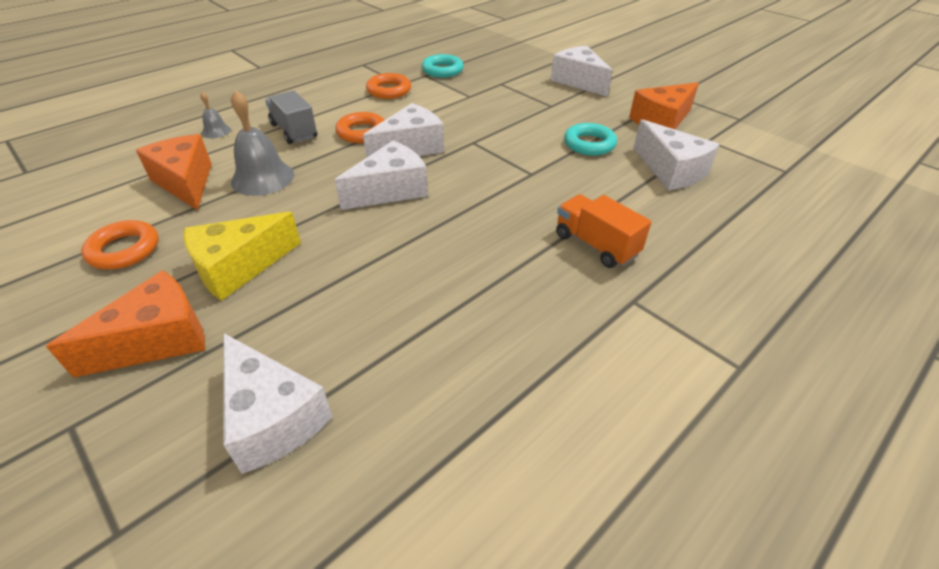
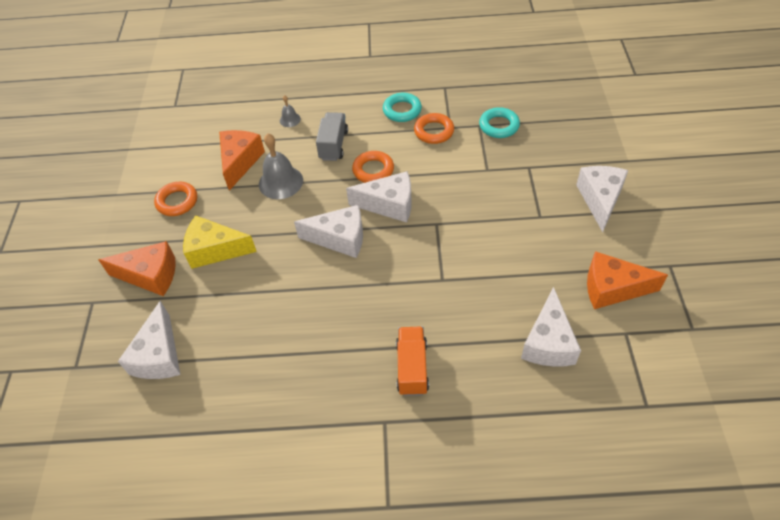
camera: 45 degrees right, 10 degrees up
turquoise ring [564,123,617,156] -> turquoise ring moved to [383,93,422,122]

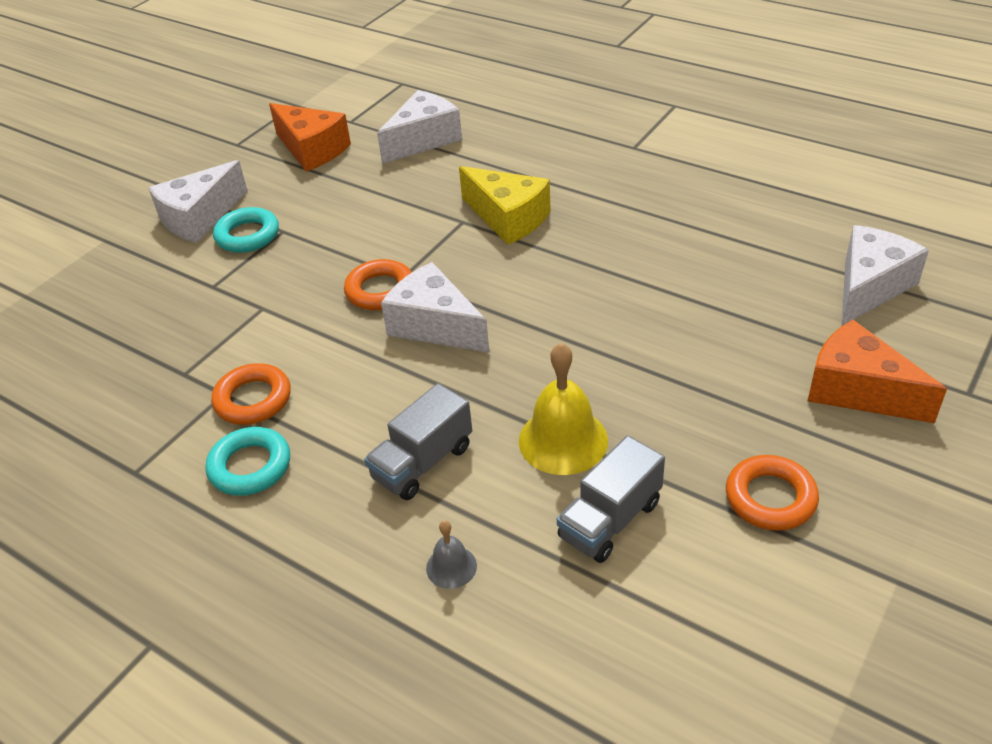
camera: 145 degrees left, 10 degrees down
yellow cheese [183,215,257,269] -> yellow cheese moved to [459,166,551,245]
orange cheese [219,130,265,191] -> grey truck [557,435,665,563]
grey bell [259,133,303,199] -> yellow bell [519,343,608,475]
white cheese [294,205,363,258] -> none
orange ring [352,151,394,183] -> orange ring moved to [344,259,412,310]
orange truck [396,327,429,396] -> none
turquoise ring [479,107,520,138] -> turquoise ring moved to [213,207,279,253]

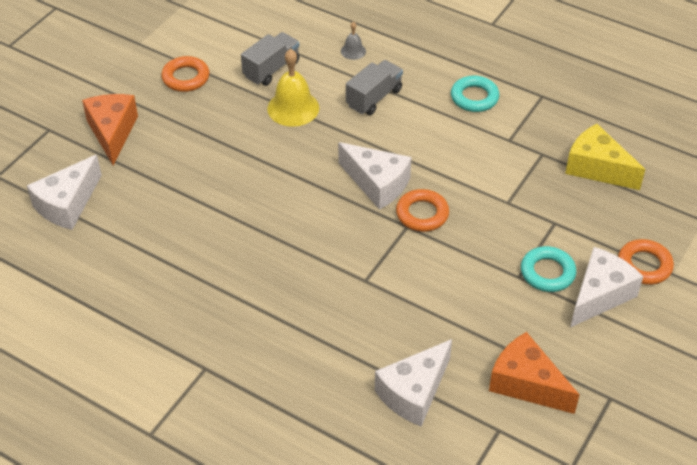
camera: 175 degrees right, 5 degrees up
orange ring [211,363,291,425] -> orange ring moved to [618,239,674,285]
yellow cheese [459,166,551,245] -> yellow cheese moved to [565,124,646,190]
orange cheese [808,320,947,423] -> orange cheese turned 135 degrees counterclockwise [82,94,138,166]

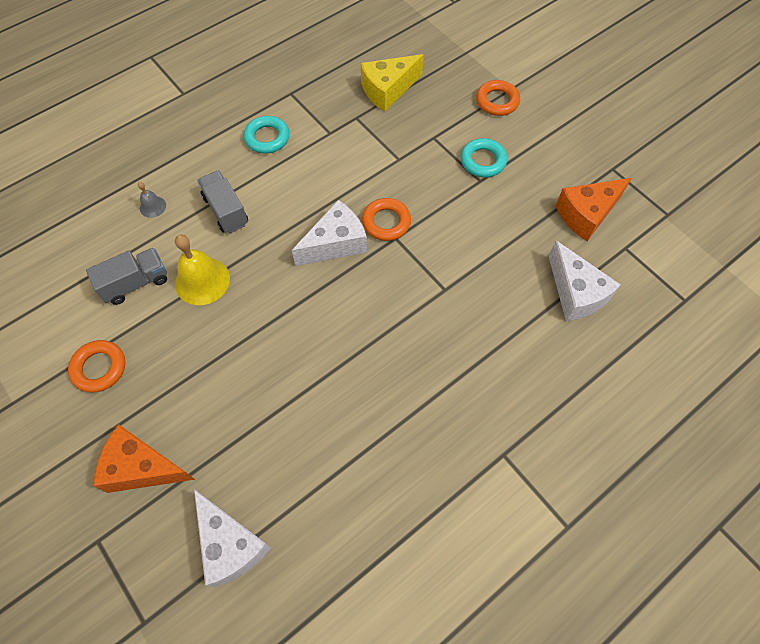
camera: 70 degrees left, 15 degrees up
grey truck [241,32,299,86] -> grey truck turned 90 degrees clockwise [86,248,167,305]
white cheese [570,247,643,327] -> none

